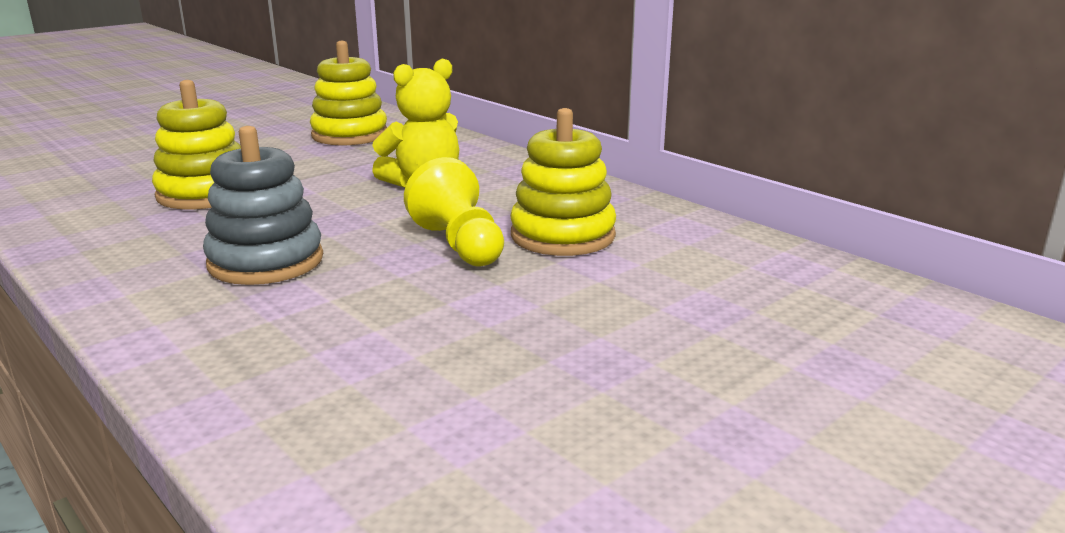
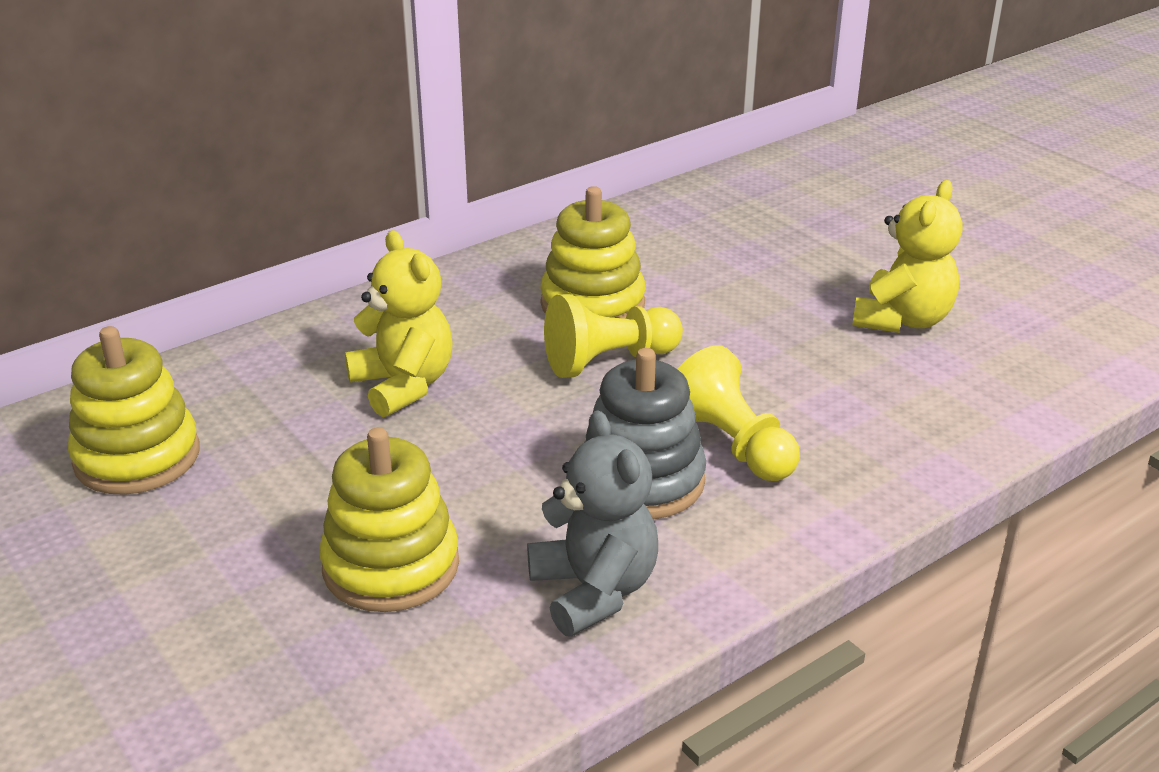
camera: 85 degrees left, 10 degrees up
none -> grey teddy bear [527,410,658,637]
none -> yellow pawn [677,345,800,481]
none -> yellow teddy bear [852,180,962,333]

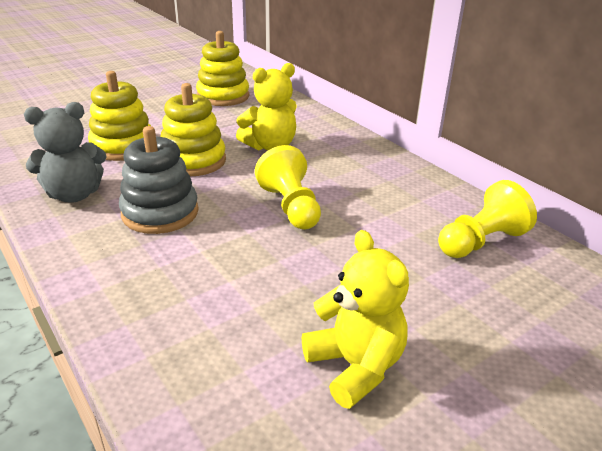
camera: 90 degrees right, 0 degrees up
yellow stacking toy [540,186,646,319] -> yellow stacking toy moved to [160,83,226,176]
yellow pawn [677,345,800,481] -> yellow pawn moved to [438,180,537,258]
yellow teddy bear [852,180,962,333] -> yellow teddy bear turned 150 degrees counterclockwise [302,230,409,409]

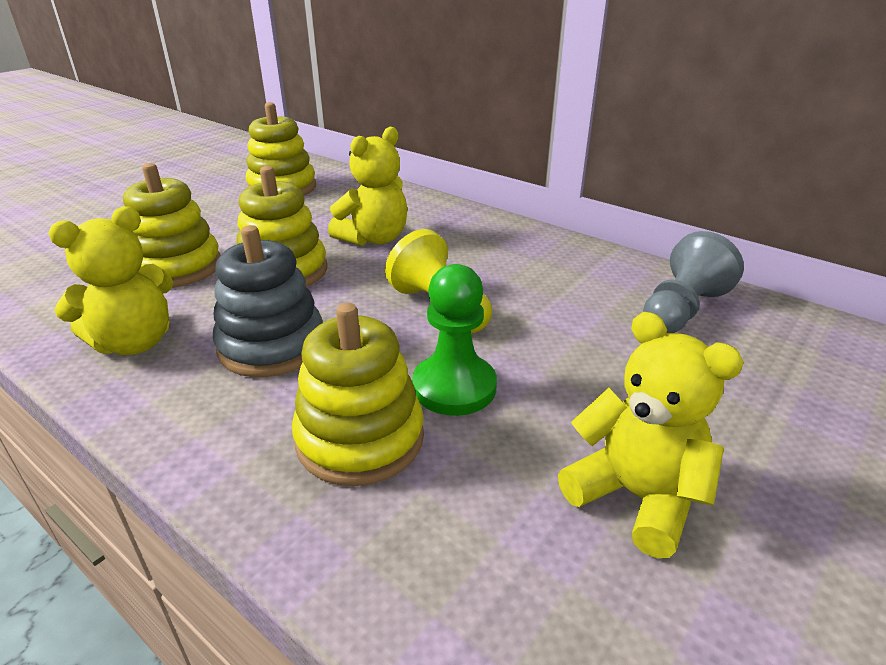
camera: 15 degrees left, 0 degrees up
grey teddy bear [24,102,107,202] -> yellow teddy bear [48,207,173,355]
yellow pawn [438,180,537,258] -> grey pawn [643,231,744,333]
none -> yellow stacking toy [292,303,424,486]
none -> green pawn [412,264,497,416]

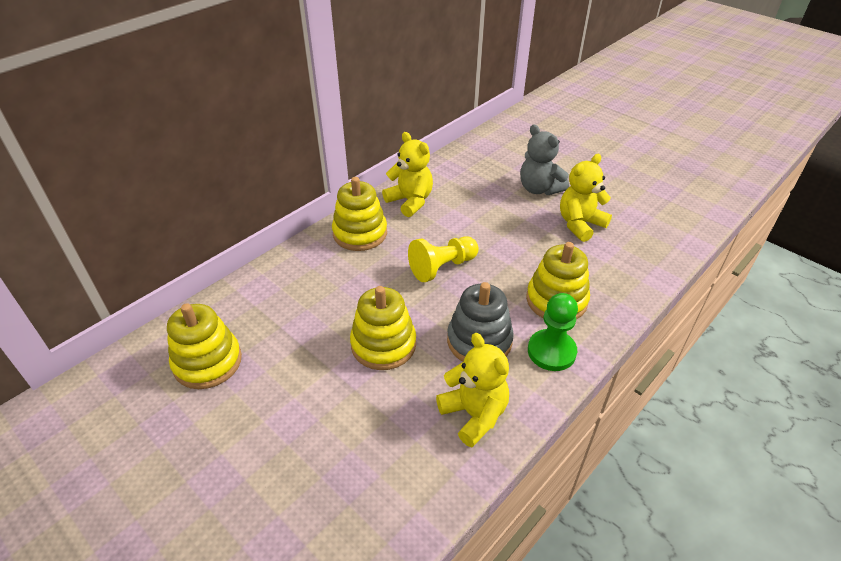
camera: 85 degrees left, 10 degrees up
yellow stacking toy [123,163,221,288] -> yellow stacking toy moved to [332,177,387,251]
yellow teddy bear [328,127,407,246] -> yellow teddy bear moved to [382,132,433,217]
green pawn [412,264,497,416] -> green pawn moved to [528,293,578,371]
grey pawn [643,231,744,333] -> none
none -> grey teddy bear [520,124,569,195]

